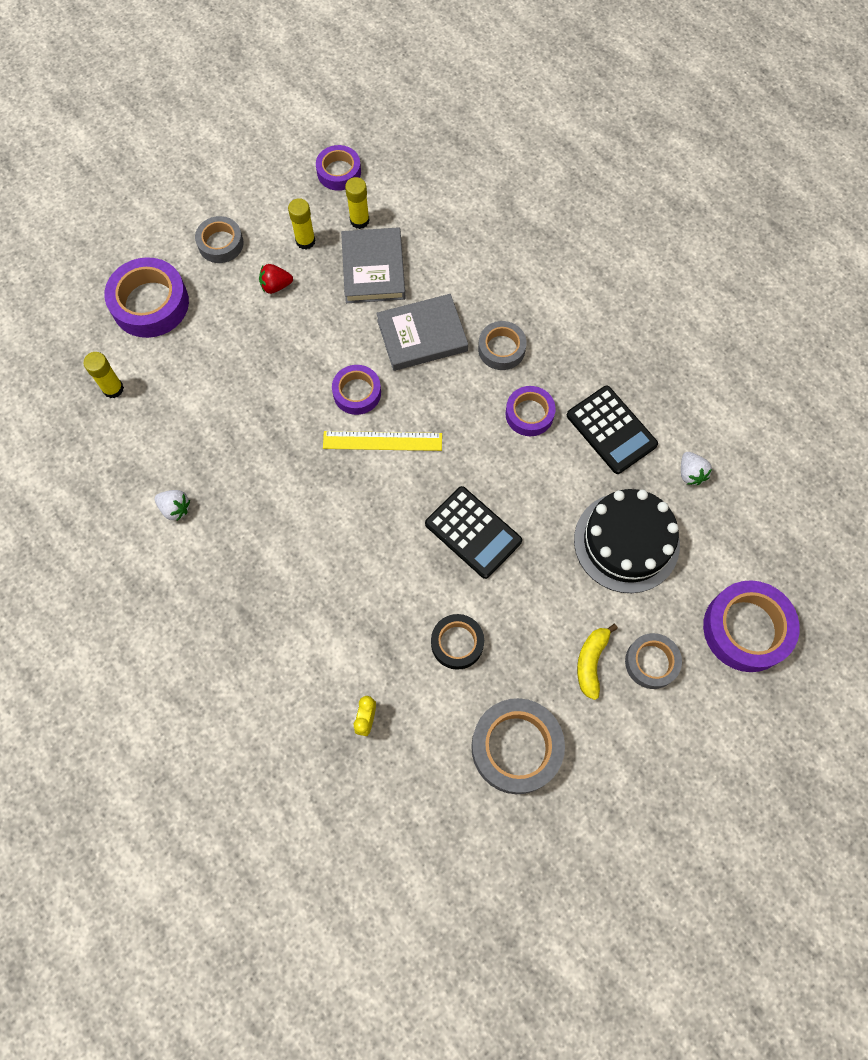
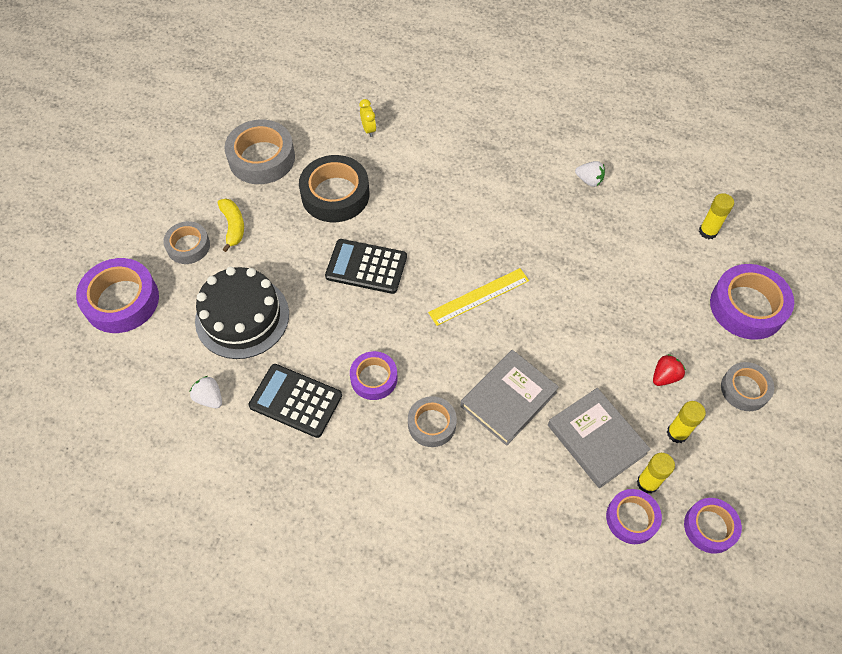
camera: 150 degrees right, 10 degrees down
white strawberry [155,490,190,521] -> white strawberry turned 150 degrees counterclockwise [575,161,605,187]
purple tape [332,365,381,415] -> purple tape moved to [606,489,662,544]
black tape [431,614,484,670] -> black tape [299,155,369,222], size x1.65

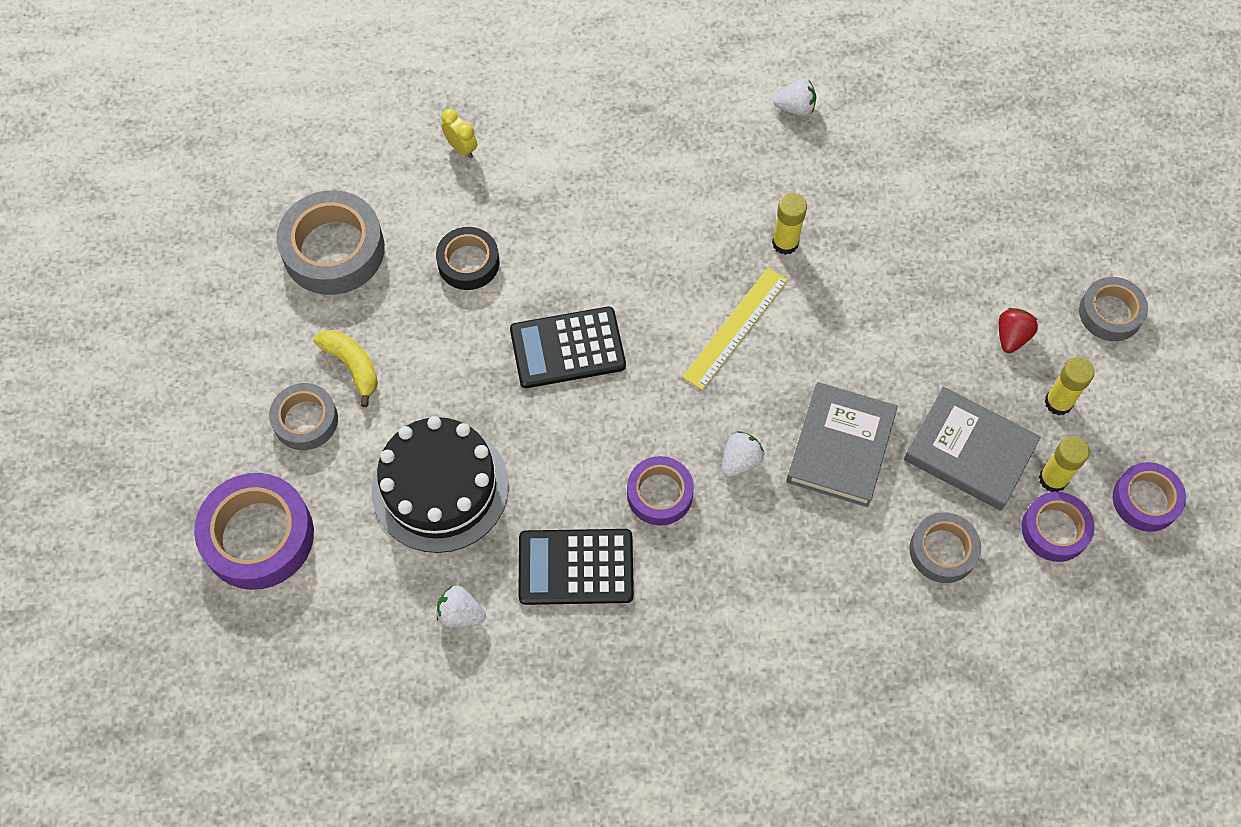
camera: 25 degrees left, 5 degrees up
black tape [299,155,369,222] -> black tape [436,227,499,290], size x0.60
grey tape [408,396,457,447] -> grey tape moved to [910,512,981,583]
yellow glue stick [699,193,734,239] -> yellow glue stick moved to [772,193,807,255]
purple tape [710,264,794,340] -> none
none -> white strawberry [722,431,765,477]

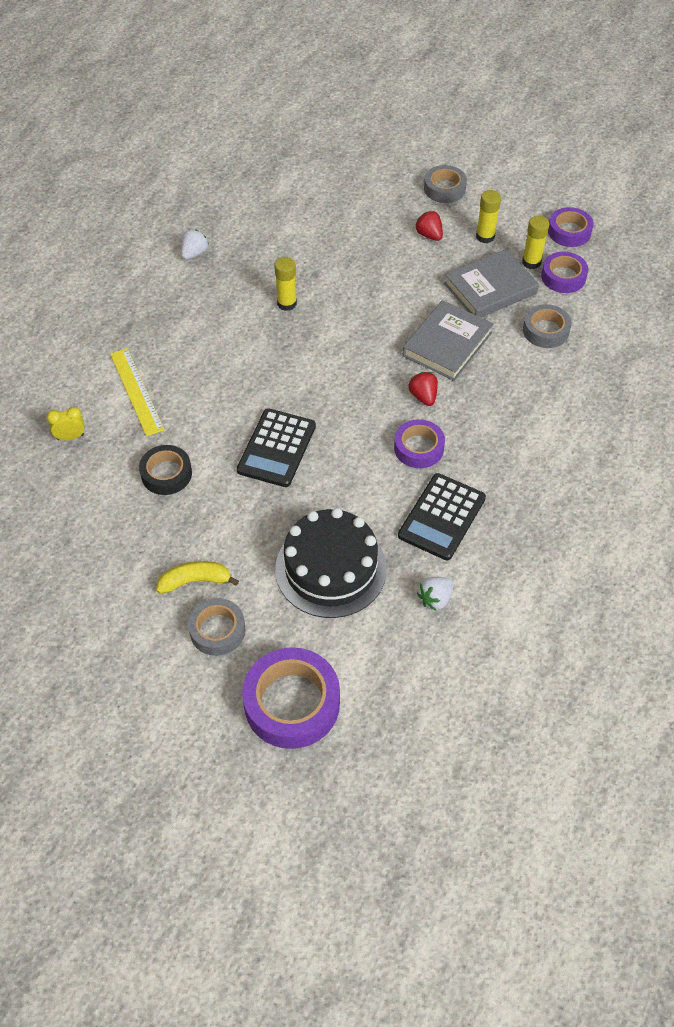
camera: 60 degrees left, 10 degrees down
grey tape [277,190,385,295] -> none
yellow ruler [682,267,788,390] -> yellow ruler moved to [110,348,164,436]
white strawberry [722,431,765,477] -> red strawberry [409,372,438,406]
grey book [787,382,898,507] -> grey book turned 75 degrees clockwise [403,300,494,381]

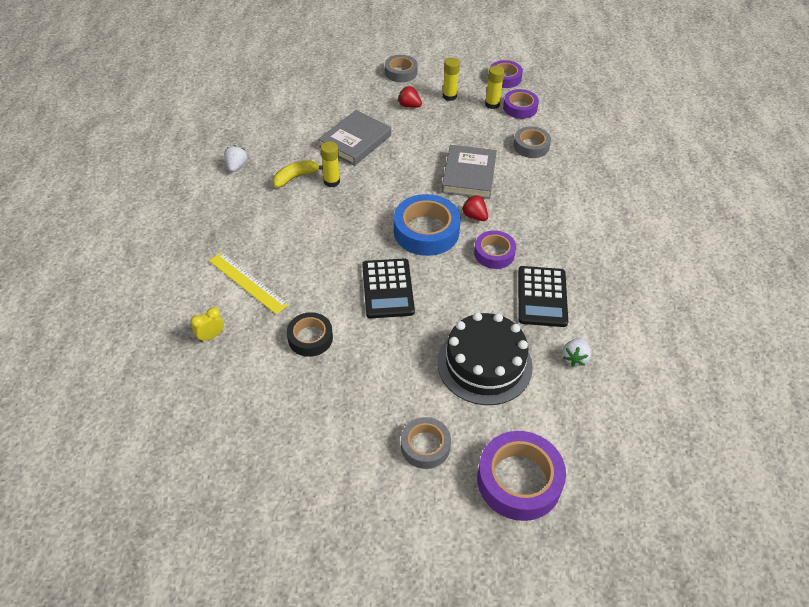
camera: 25 degrees left, 5 degrees down
yellow banana [156,561,239,593] -> yellow banana moved to [273,160,323,188]
grey book [444,249,539,317] -> grey book moved to [318,110,391,166]
none -> blue tape [394,194,461,256]

